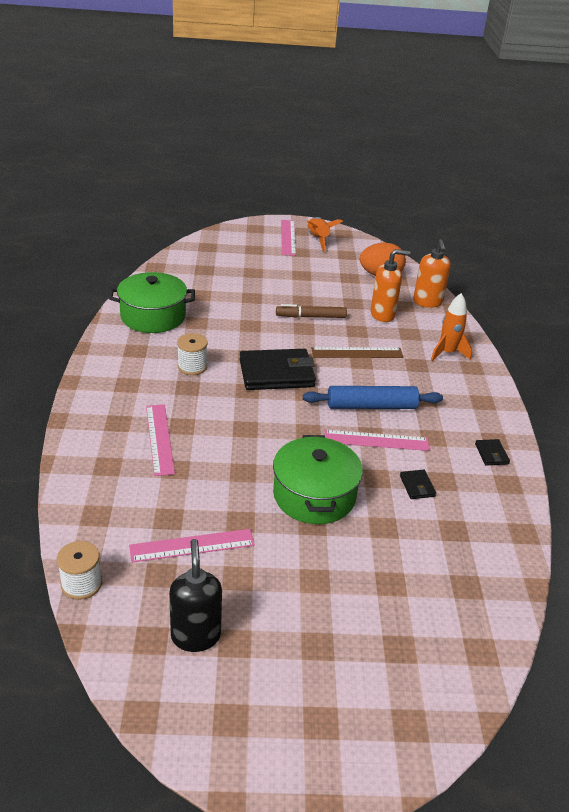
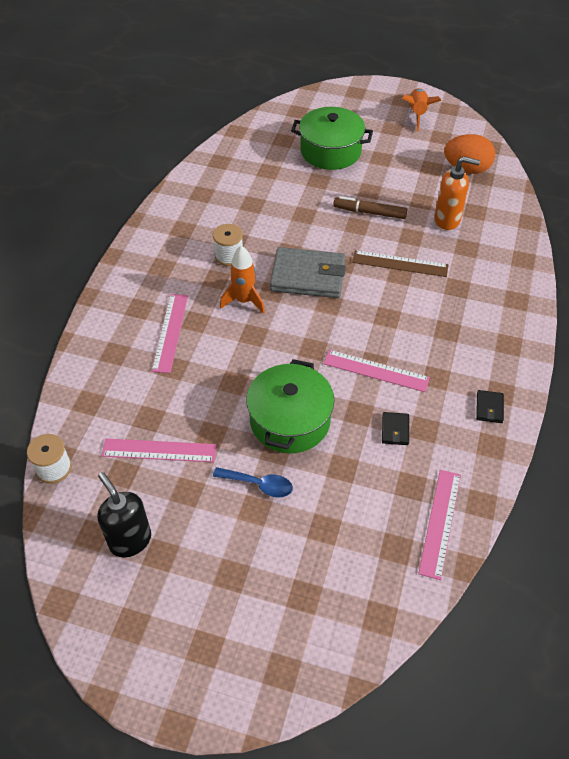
camera: 20 degrees right, 15 degrees up
green pot [109,272,195,333] -> green pot moved to [291,107,373,170]
black soap dispenser [169,539,222,652] -> black soap dispenser turned 45 degrees counterclockwise [97,472,151,558]
black wallet [240,349,316,390] -> grey wallet [270,247,346,298]
pink ruler [281,220,296,256] -> pink ruler moved to [418,470,461,580]
blue rolling pin [303,386,443,409] -> none
orange soap dispenser [413,239,451,308] -> none
orange rocket [431,293,472,361] -> orange rocket moved to [220,246,265,314]
none -> blue spoon [213,467,293,498]

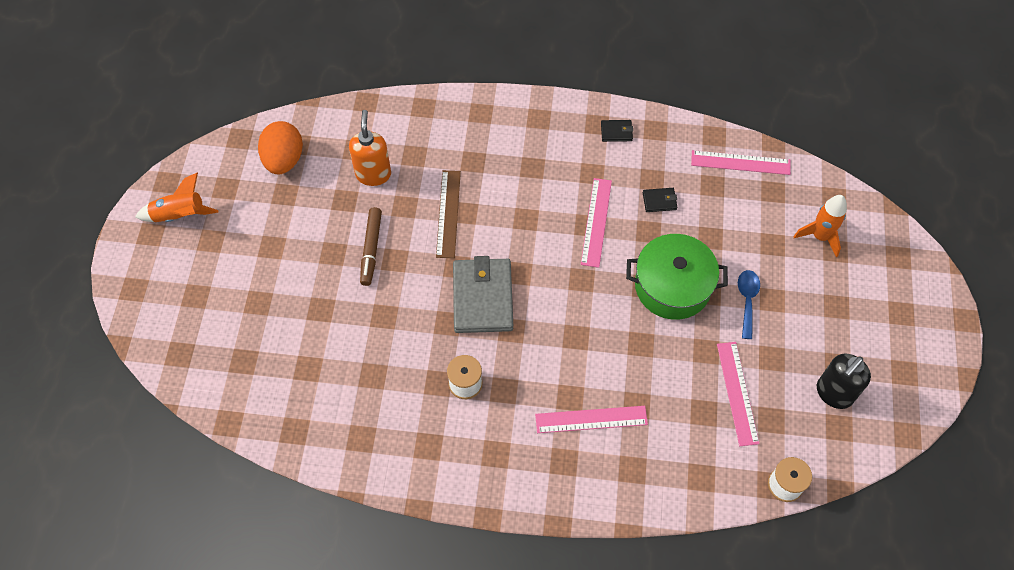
camera: 100 degrees left, 10 degrees up
orange rocket [220,246,265,314] -> orange rocket moved to [793,195,847,257]
green pot [291,107,373,170] -> none

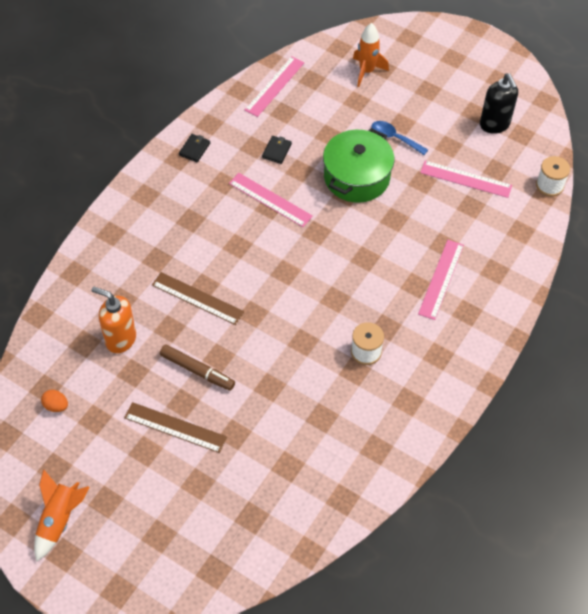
camera: 65 degrees left, 5 degrees down
orange egg [258,121,303,174] -> orange egg [41,390,68,412], size x0.47
grey wallet [453,256,513,333] -> none
none -> brown ruler [124,402,227,453]

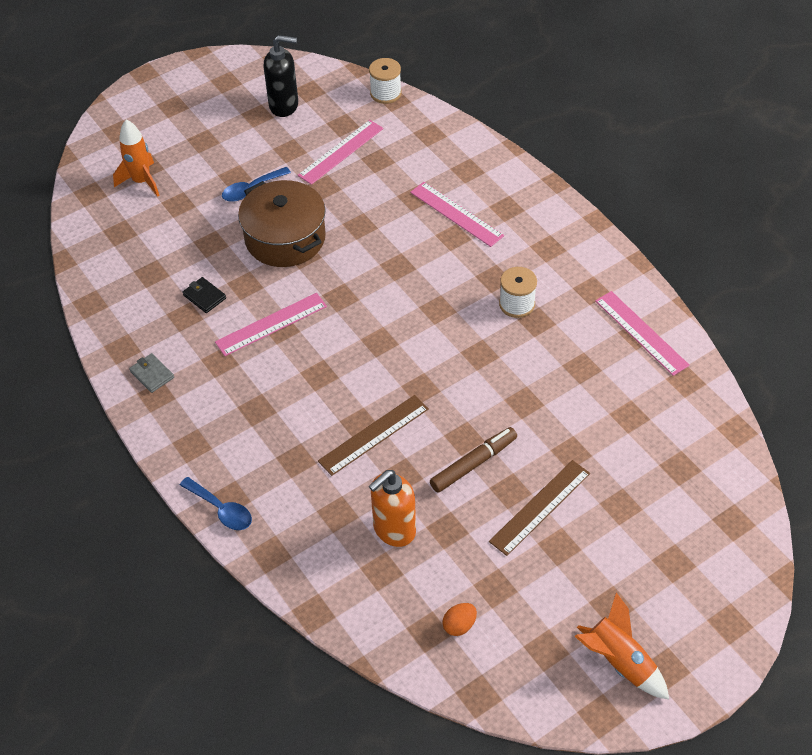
camera: 65 degrees left, 5 degrees down
black wallet [179,134,210,162] -> grey wallet [129,353,174,393]
pink ruler [245,56,304,117] -> pink ruler moved to [595,291,690,376]
green pot [323,128,394,203] -> brown pot [238,180,326,267]
none -> blue spoon [180,477,252,530]

